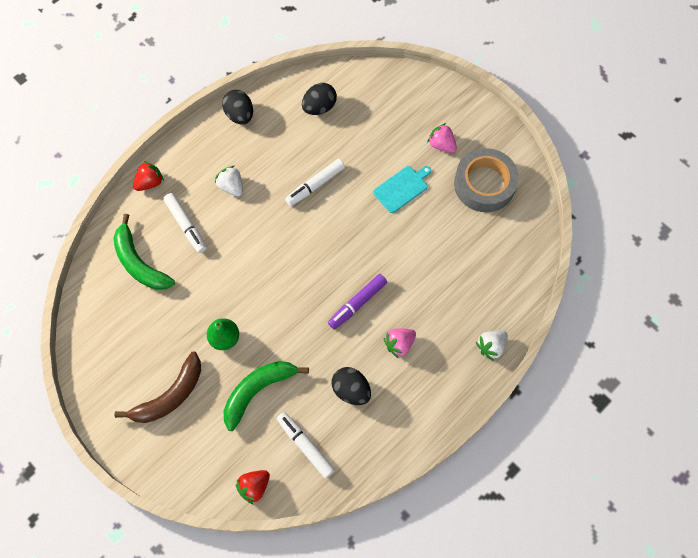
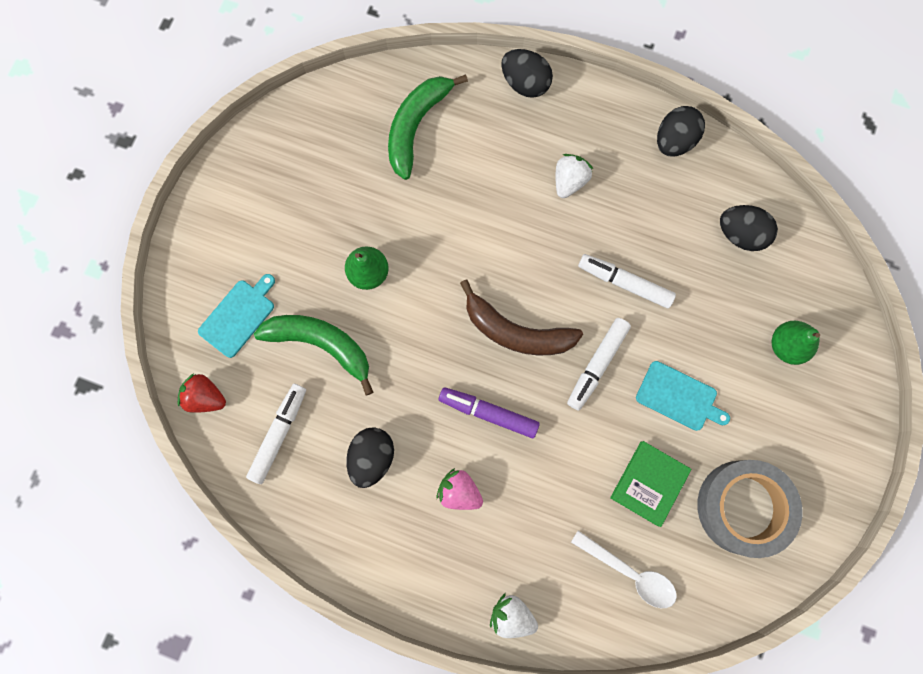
camera: 65 degrees right, 10 degrees up
brown banana [114,352,201,423] -> brown banana moved to [460,280,583,356]
red strawberry [133,161,164,191] -> black egg [501,49,553,98]
white marker [163,193,207,253] -> white marker moved to [567,318,631,410]
pink strawberry [427,123,457,153] -> none
none -> turquoise cutting board [198,274,275,358]
none -> white spoon [571,531,677,608]
none -> green book [610,441,691,527]
none -> green pear [772,321,820,365]

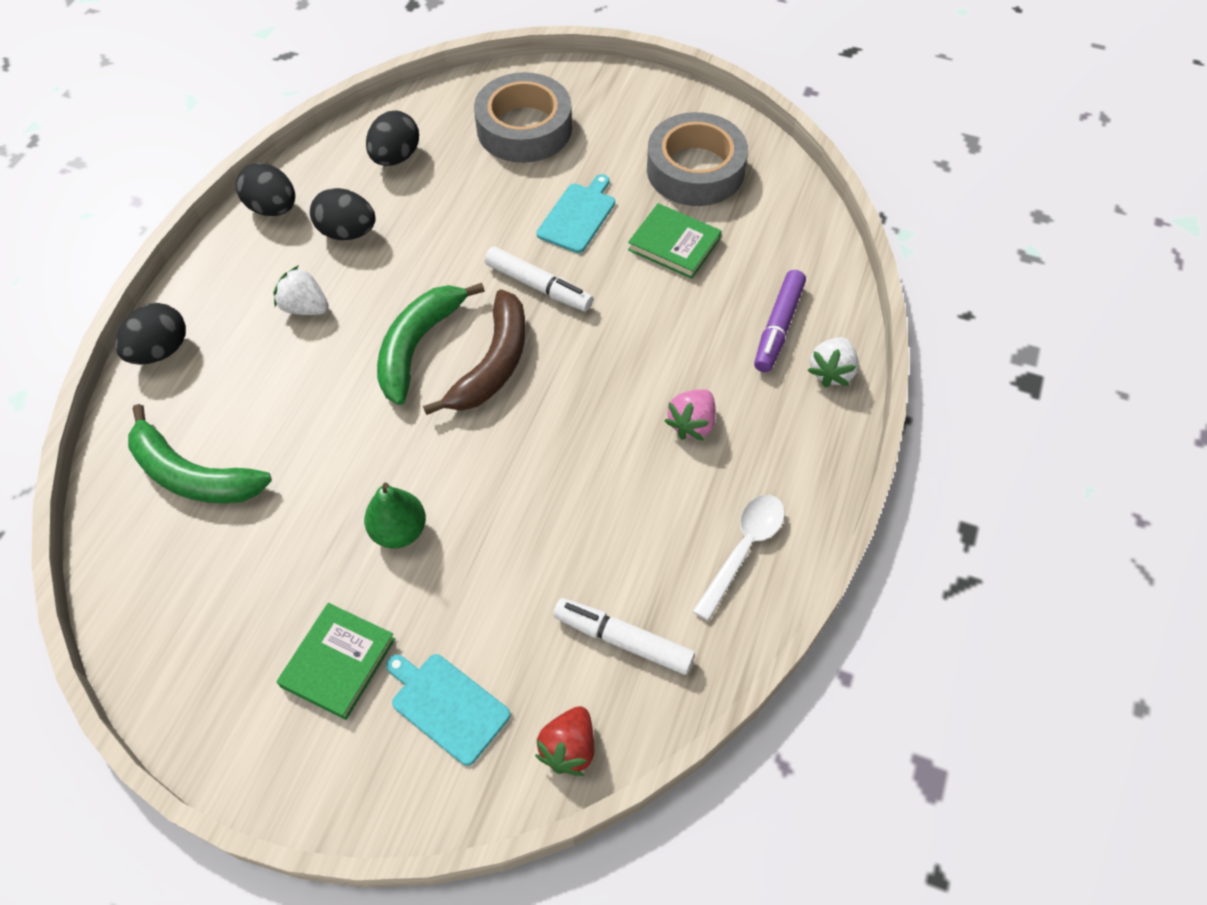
camera: 90 degrees left, 20 degrees down
green banana [254,315,373,395] -> green banana moved to [377,283,485,405]
black egg [346,427,394,488] -> black egg moved to [310,188,376,240]
purple marker [439,387,540,438] -> purple marker moved to [754,270,806,372]
white spoon [571,531,677,608] -> white spoon moved to [693,495,785,621]
white marker [578,254,676,308] -> none
green pear [772,321,820,365] -> grey tape [474,72,572,163]
none -> green book [276,603,395,720]

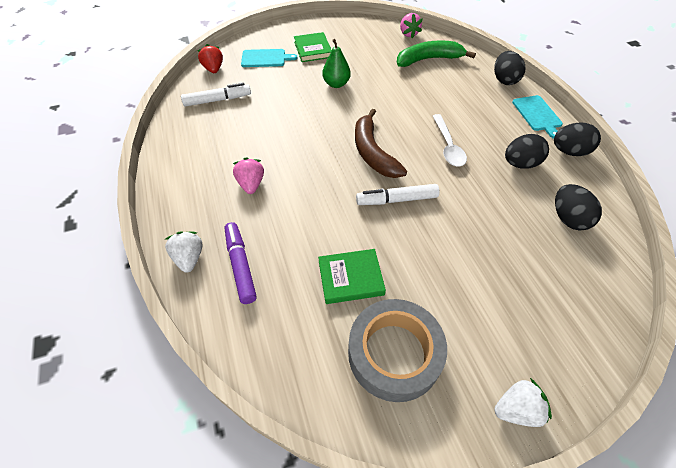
camera: 140 degrees right, 5 degrees down
white strawberry [273,265,329,315] -> white strawberry moved to [494,378,552,427]
green banana [377,283,485,405] -> none
grey tape [474,72,572,163] -> none
turquoise cutting board [537,174,615,253] -> turquoise cutting board moved to [512,95,563,139]
white spoon [693,495,785,621] -> white spoon moved to [433,114,467,167]
none -> pink strawberry [400,13,423,38]

